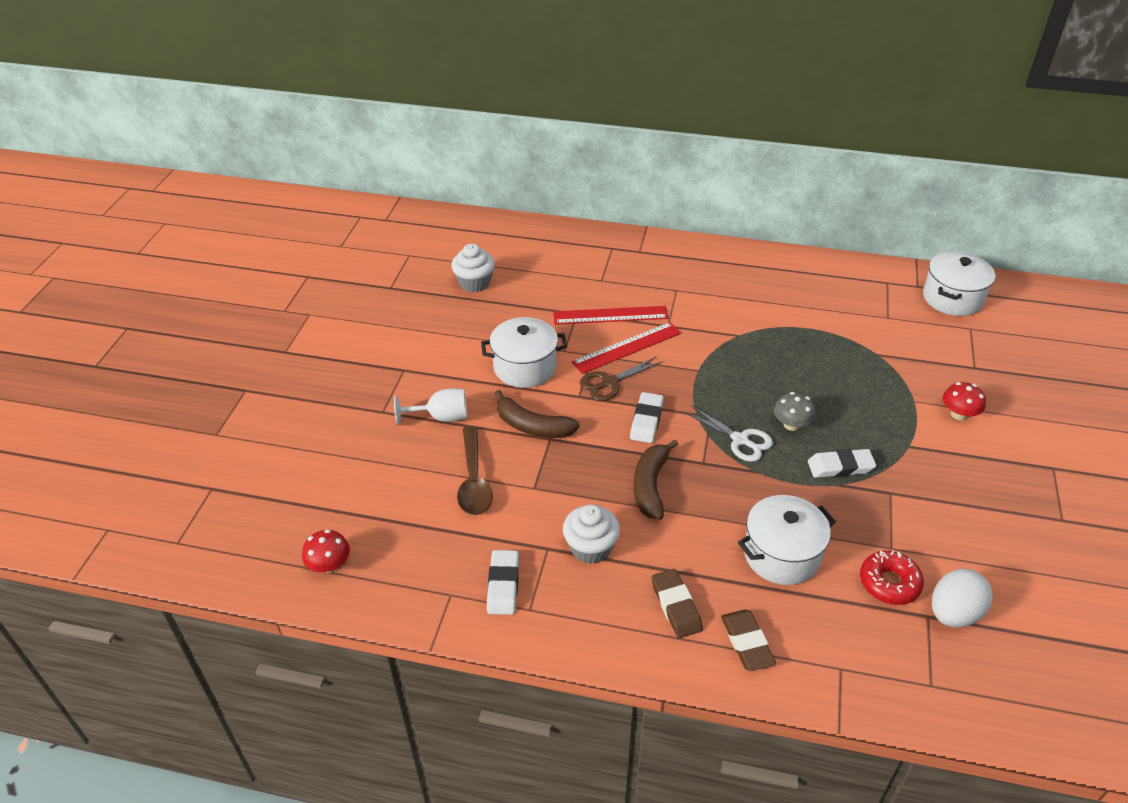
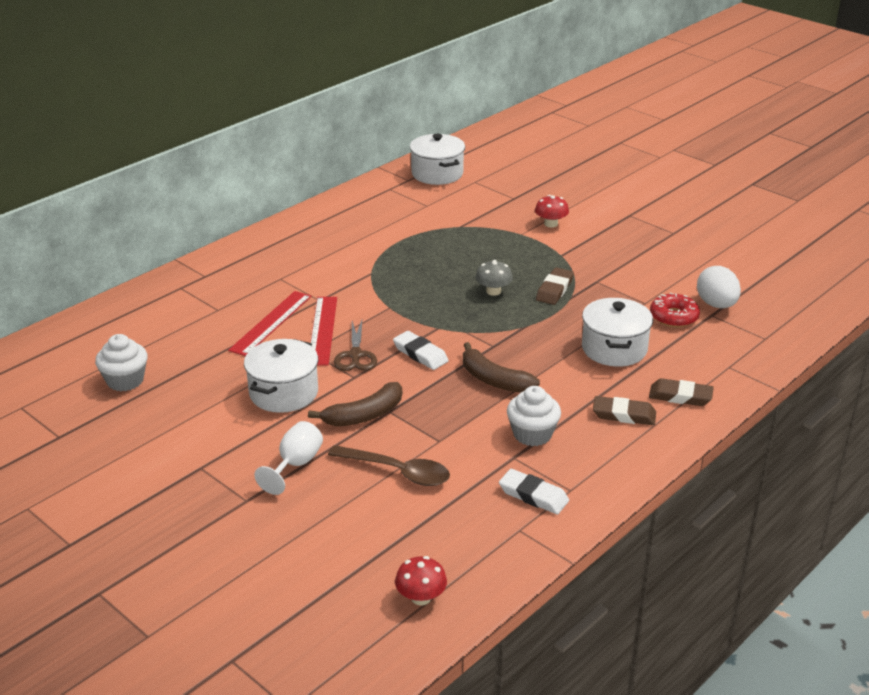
camera: 60 degrees left, 10 degrees down
white scissors [684,405,773,462] -> none
white eraser [808,449,876,478] -> brown eraser [536,267,574,305]

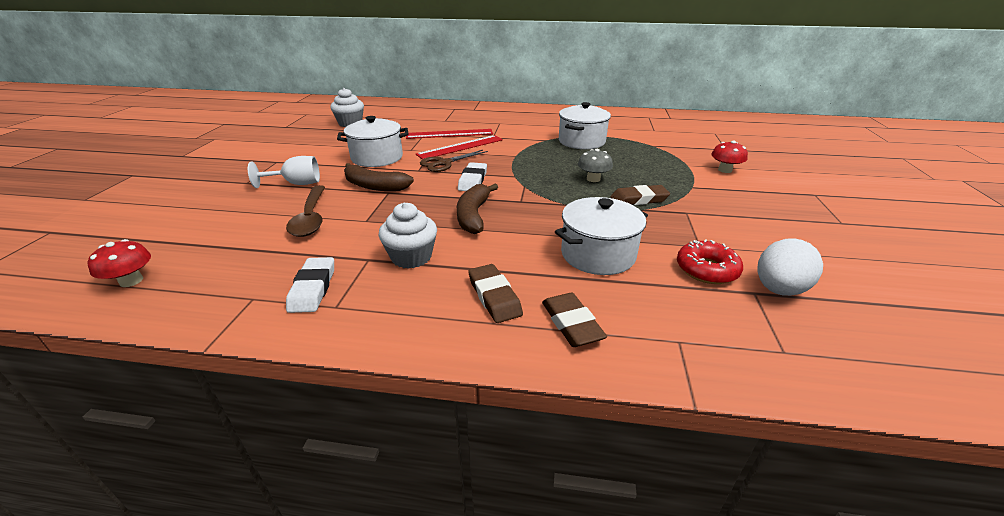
camera: 55 degrees right, 0 degrees up
white pot [410,134,465,185] -> white pot moved to [559,102,611,149]

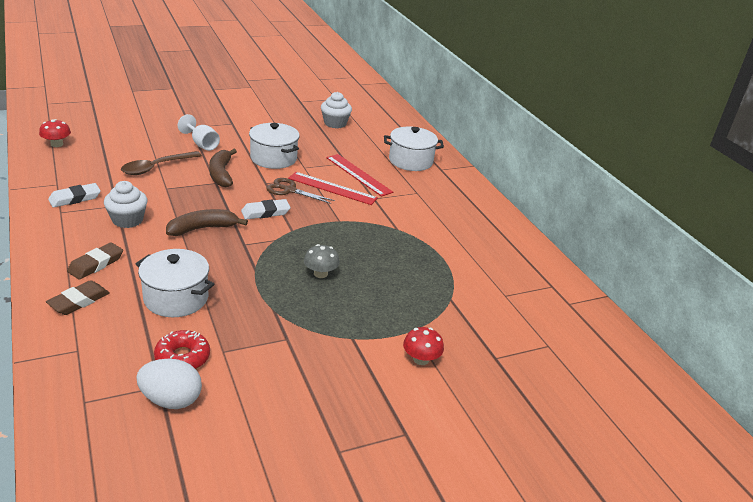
camera: 55 degrees right, 0 degrees up
white pot [559,102,611,149] -> white pot moved to [384,126,444,171]
brown eraser [610,185,670,205] -> none

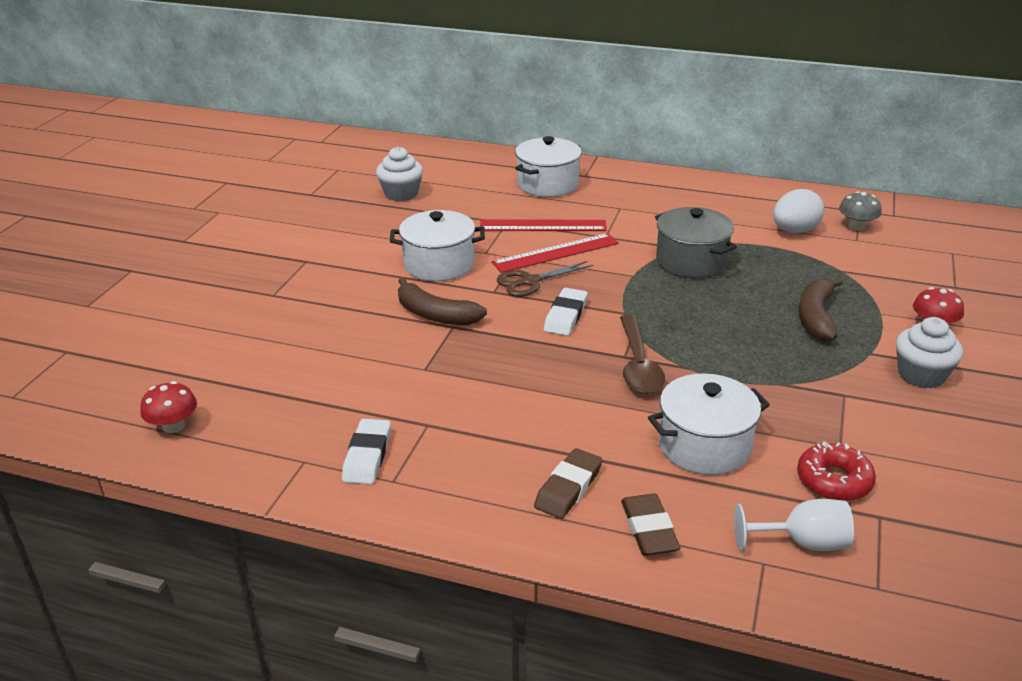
camera: 45 degrees left, 0 degrees up
brown eraser [67,242,123,280] -> brown eraser turned 45 degrees clockwise [534,448,602,519]
white cupcake [104,181,148,228] -> white cupcake moved to [896,317,963,388]
brown spoon [121,151,202,175] -> brown spoon moved to [620,314,665,394]
white egg [136,359,202,409] -> white egg moved to [773,189,824,233]
brown banana [166,209,248,236] -> brown banana moved to [799,277,843,342]
white goblet [178,114,220,151] -> white goblet moved to [734,499,854,552]
grey mushroom [304,244,340,278] -> grey mushroom moved to [839,191,882,231]
none -> grey pot [655,207,737,278]

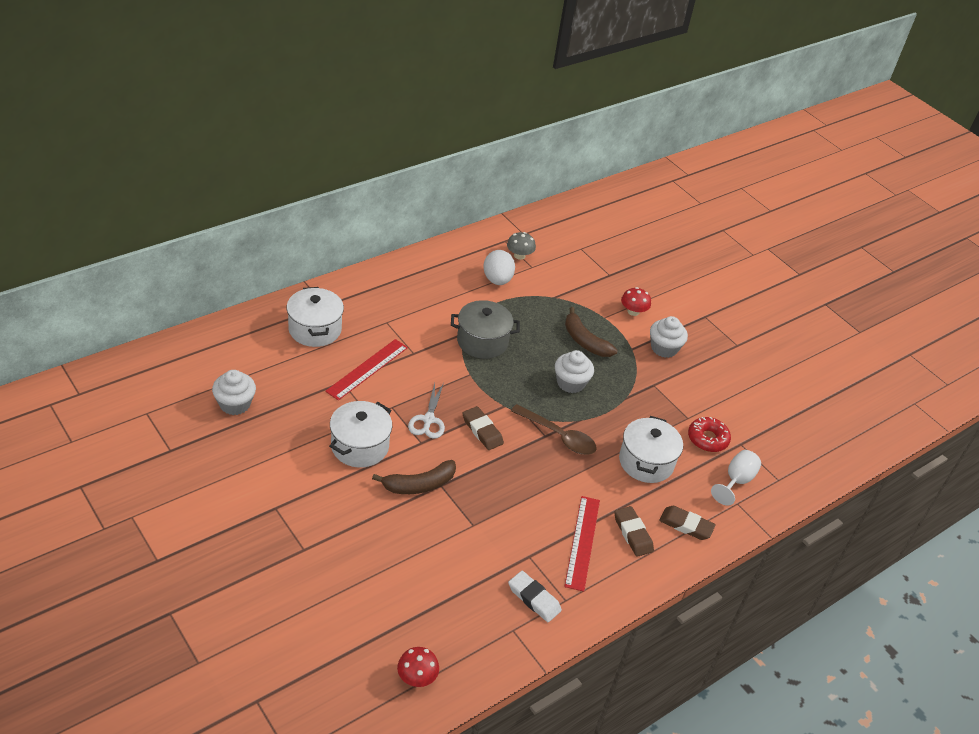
camera: 60 degrees left, 10 degrees up
red ruler [492,233,619,273] -> red ruler moved to [564,496,600,592]
brown scissors [497,261,593,297] -> white scissors [408,383,445,439]
white eraser [544,288,588,336] -> brown eraser [462,406,504,450]
none -> white cupcake [555,350,594,393]

